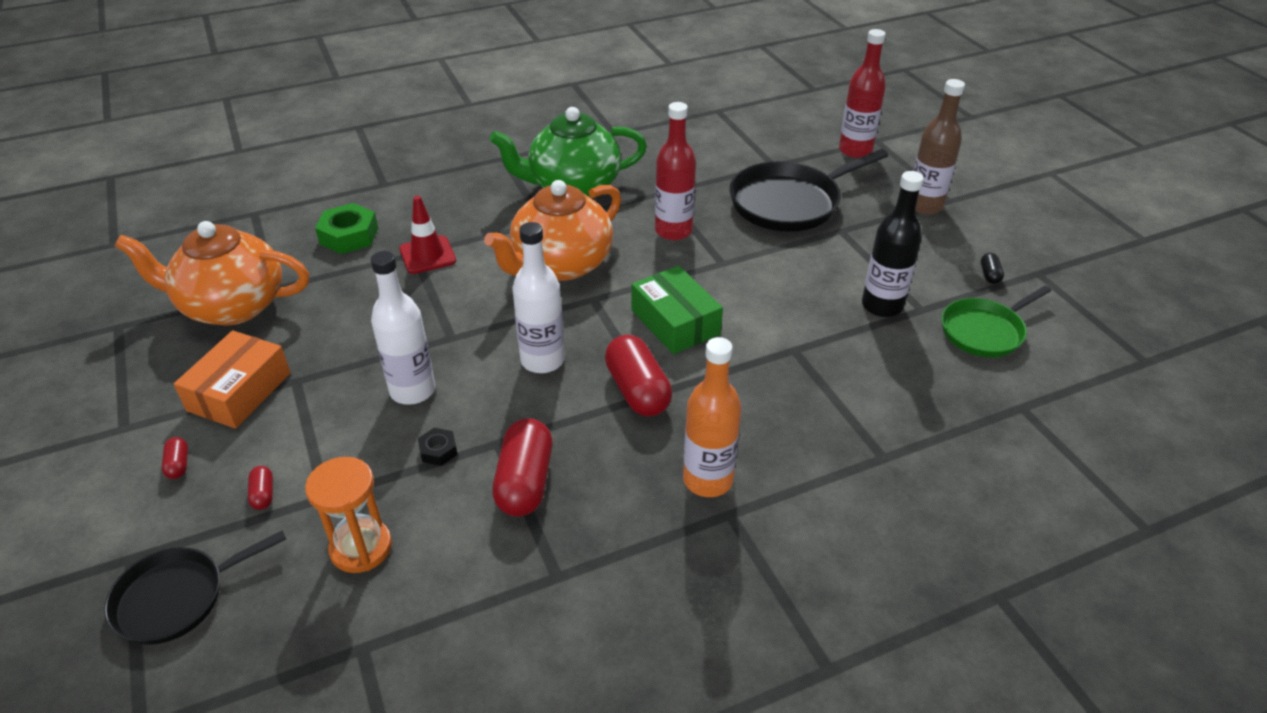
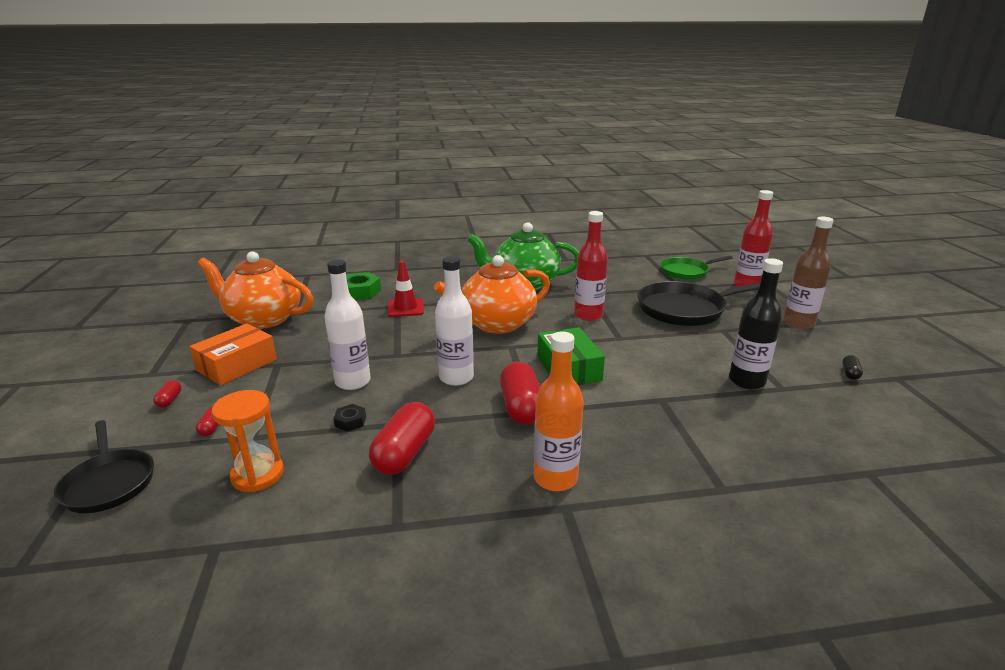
camera: 15 degrees right, 15 degrees down
black pan [104,531,286,645] -> black pan turned 105 degrees counterclockwise [54,420,154,513]
green pan [942,286,1051,357] -> green pan moved to [660,256,733,280]

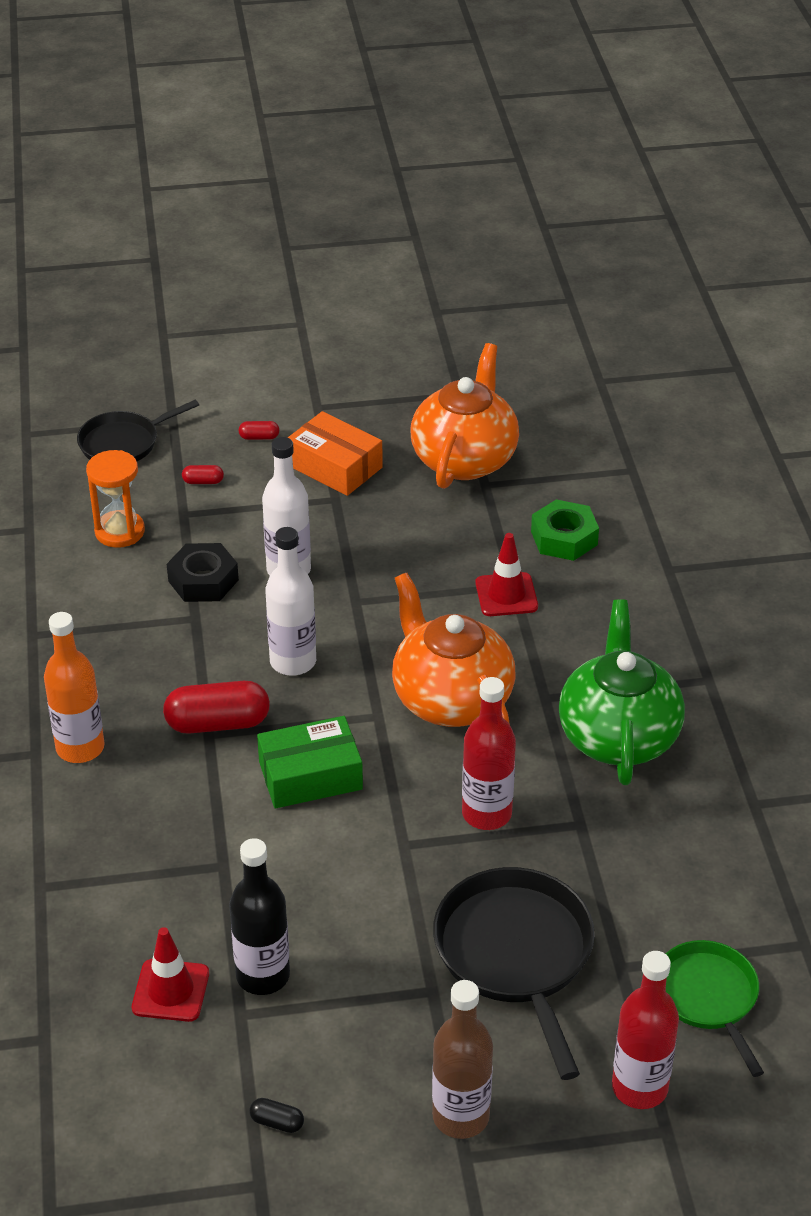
camera: 90 degrees right, 15 degrees up
black nut [334,404,366,432] -> black nut [167,543,239,602], size x1.89
red capsule [369,402,435,475] -> none
none -> red traffic cone [132,927,209,1022]

